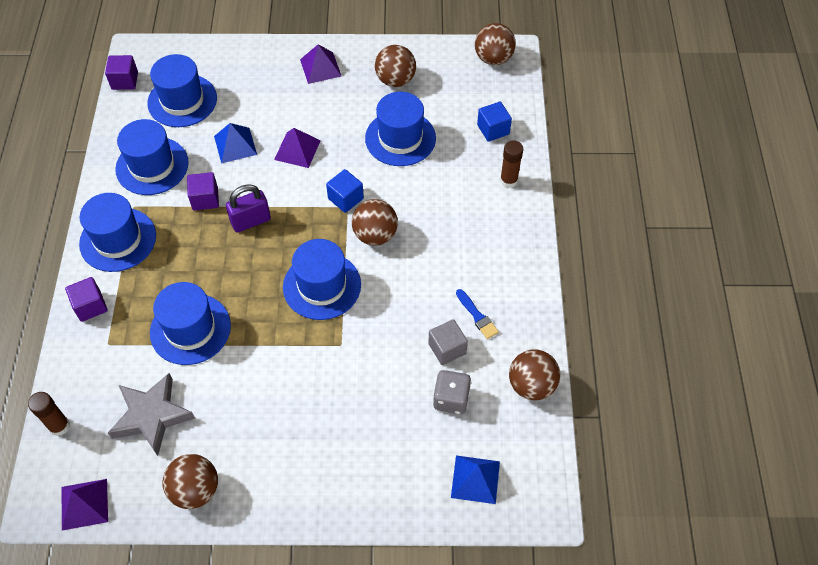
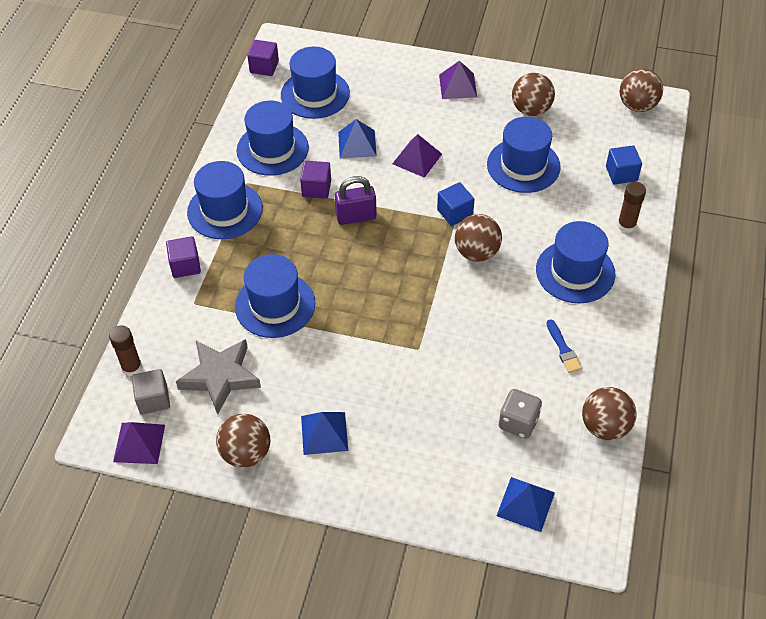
camera: 15 degrees right, 5 degrees down
blue hat [283,239,361,320] -> blue hat moved to [536,221,615,304]
grey cube [428,319,468,365] -> grey cube moved to [132,369,170,414]
none -> blue pyramid [301,412,348,455]

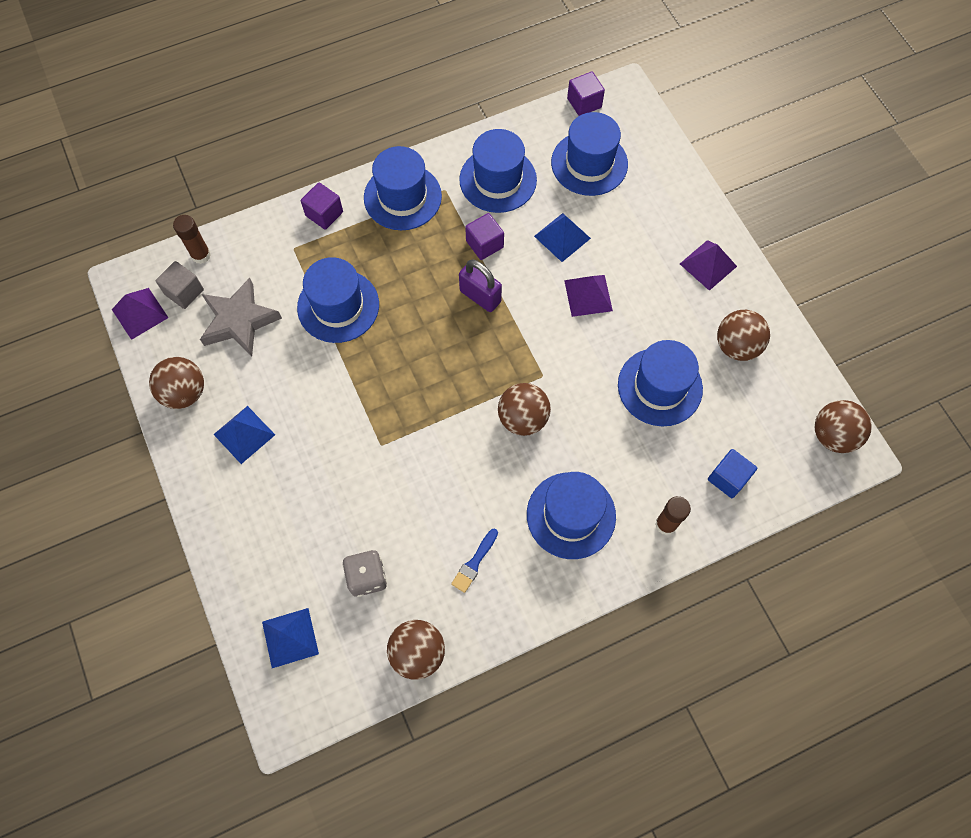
camera: 50 degrees right, 15 degrees up
blue cube [437,182,474,226] -> none

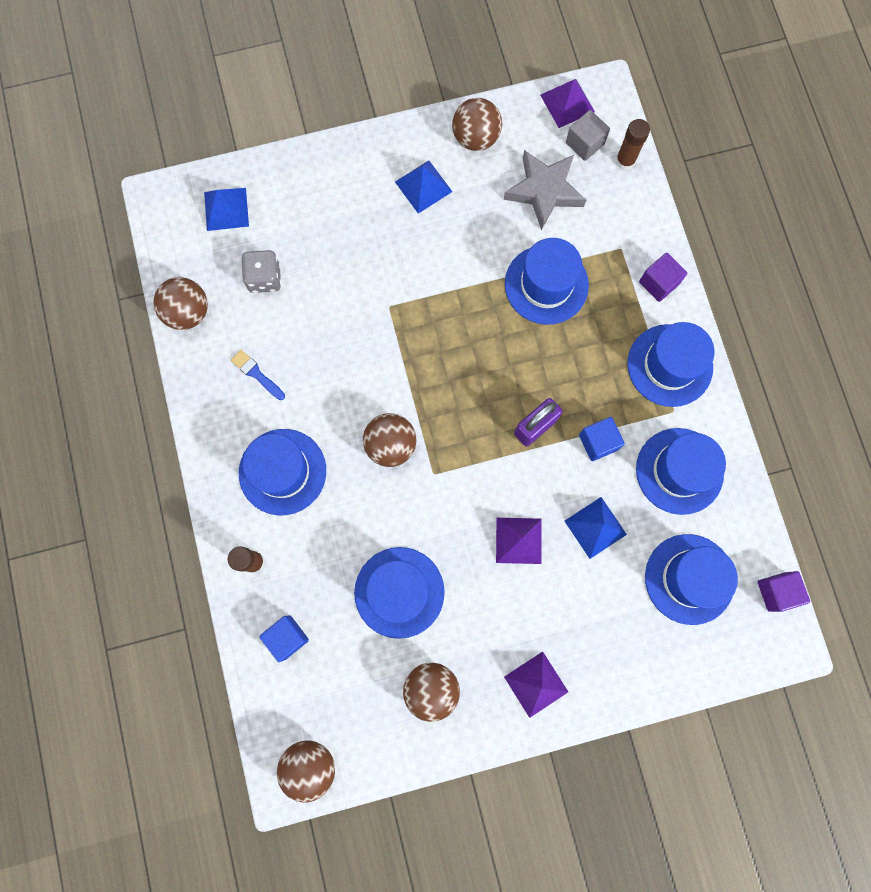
camera: 100 degrees right, 10 degrees up
purple cube [465,213,504,260] -> blue cube [579,417,625,461]

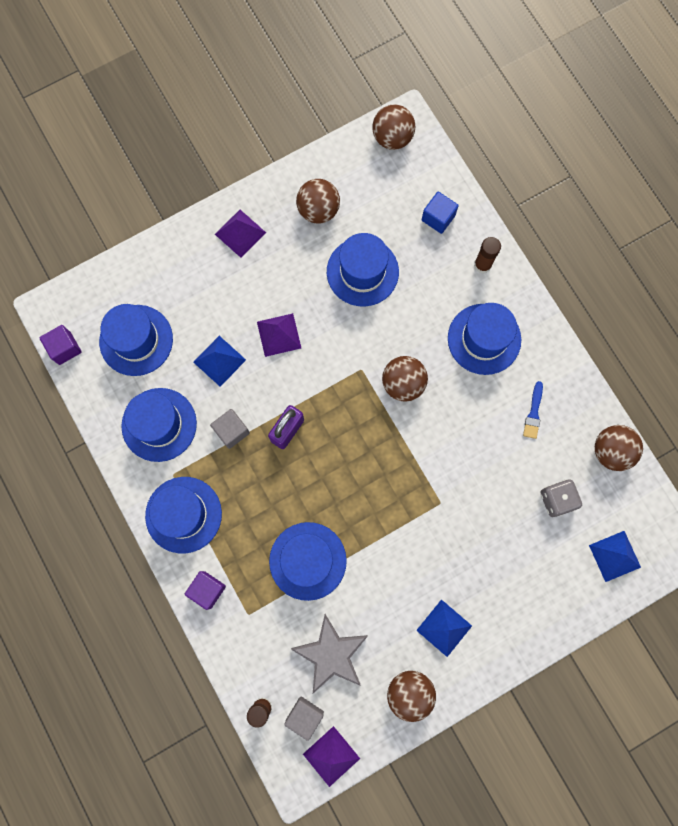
camera: 165 degrees right, 0 degrees up
blue brush [231,350,285,400] -> blue brush turned 75 degrees clockwise [523,381,543,439]
blue cube [579,417,625,461] -> grey cube [210,409,250,449]

